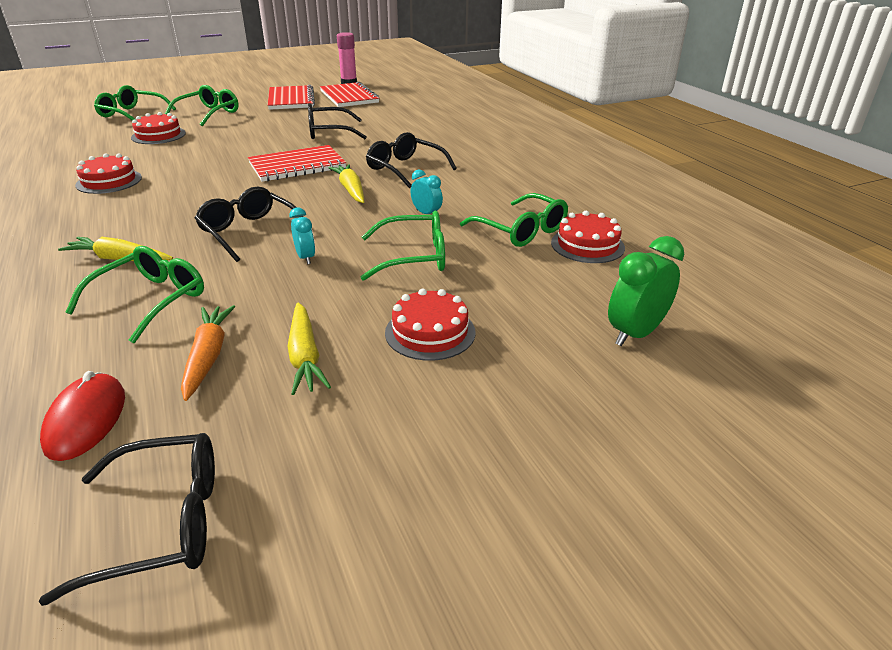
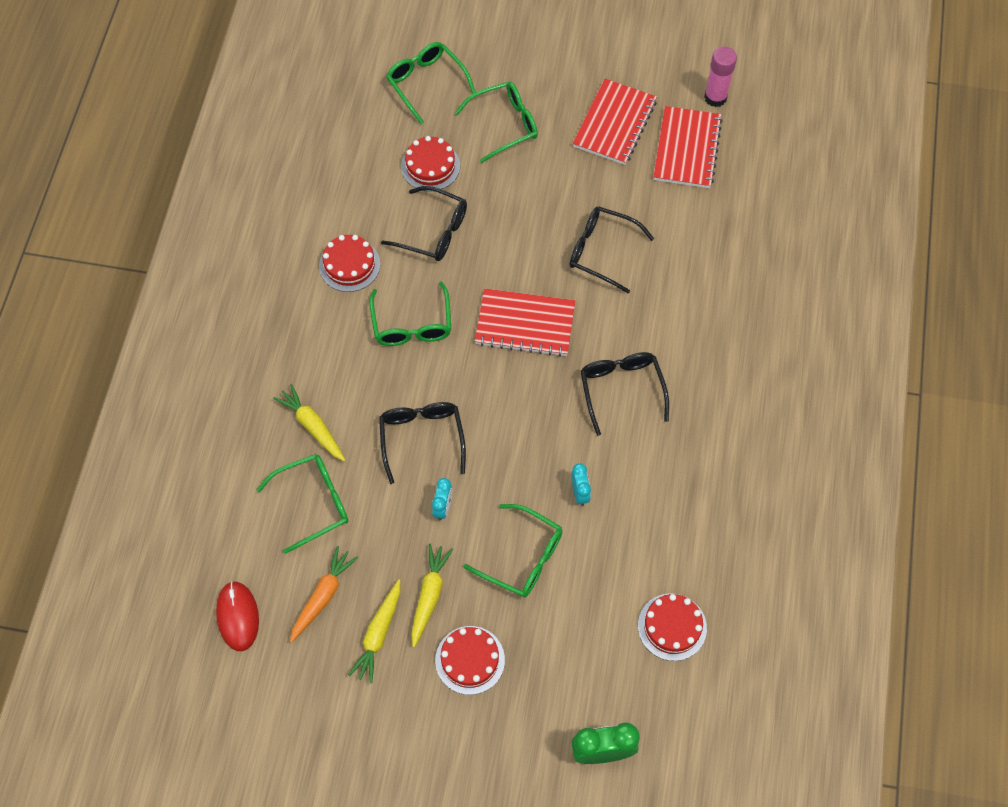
camera: 35 degrees right, 30 degrees up
black glasses [39,433,215,606] -> black glasses moved to [381,186,467,261]
red mouse [40,371,125,461] -> red mouse turned 45 degrees counterclockwise [216,581,259,651]
yellow carrot [329,164,364,203] -> yellow carrot moved to [411,544,453,647]
green glasses [460,193,568,247] -> green glasses moved to [369,281,451,346]

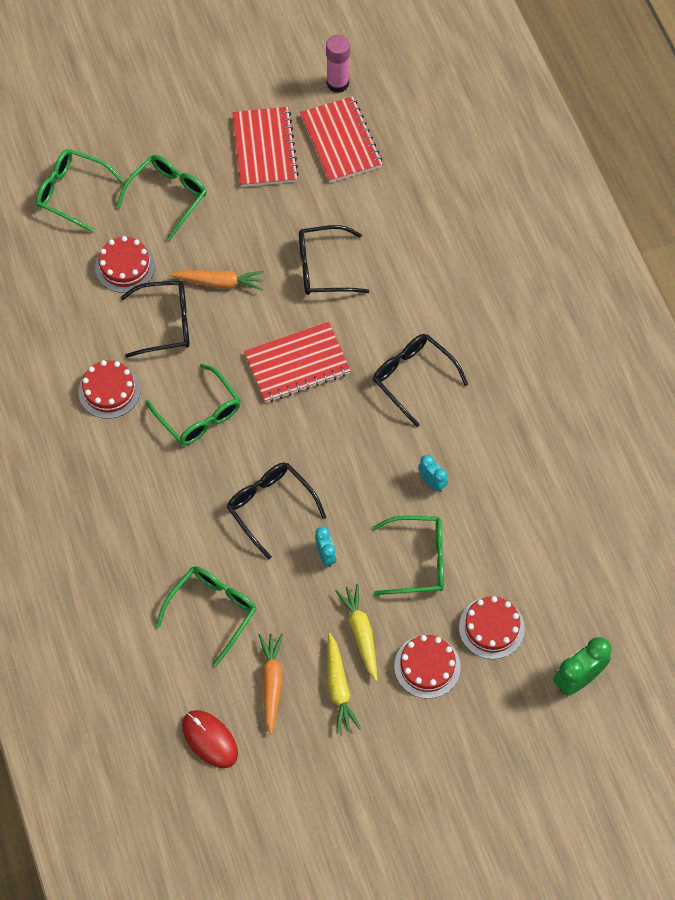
camera: 30 degrees left, 0 degrees up
yellow carrot [273,384,346,462] -> none
red cake [638,593,707,661] -> red cake moved to [459,596,525,659]
none -> orange carrot [169,270,264,290]

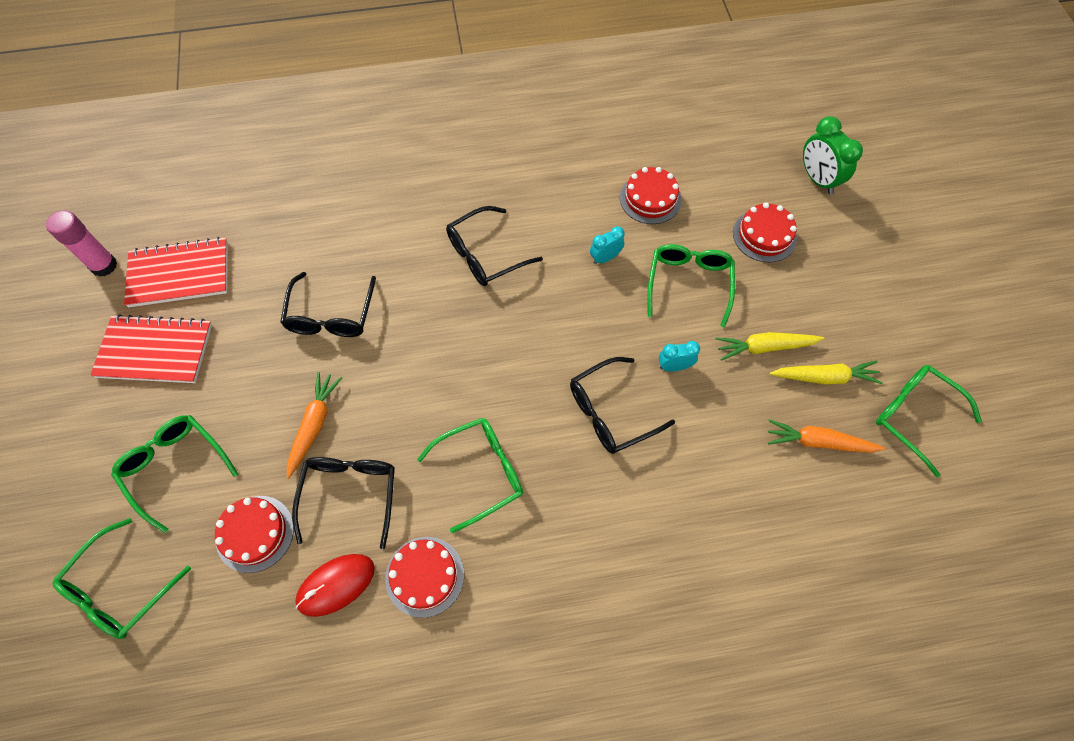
camera: 80 degrees left, 0 degrees up
green glasses [156,566,256,666] -> green glasses moved to [876,365,982,477]
red mouse [182,710,238,768] -> red mouse moved to [295,554,375,617]
red notebook [244,322,351,403] -> none
red cake [394,635,461,699] -> red cake moved to [620,167,682,224]

